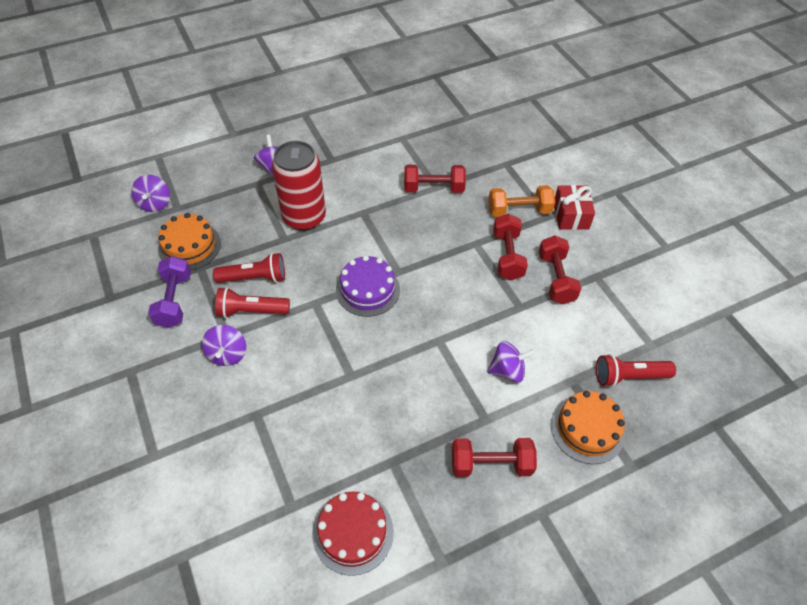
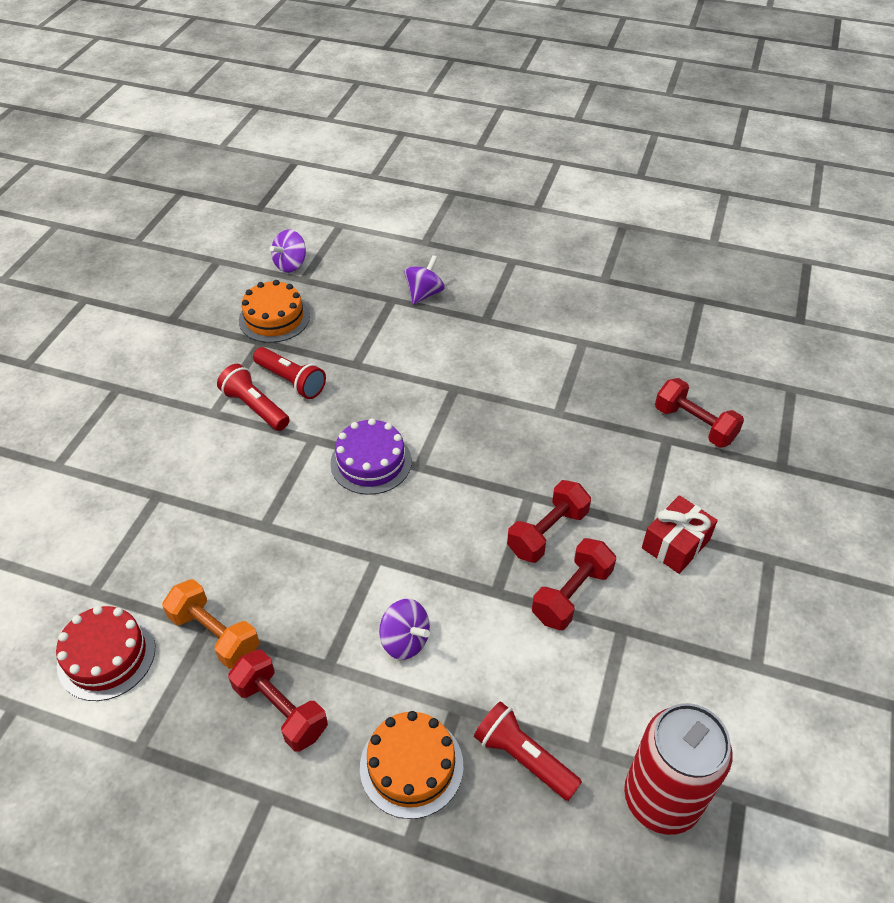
camera: 45 degrees right, 5 degrees down
purple dumbbell [148,256,191,328] -> none
purple spinning top [202,325,246,366] -> none
red can [272,141,326,231] -> red can moved to [624,703,732,835]
red dumbbell [404,165,466,193] -> red dumbbell moved to [655,378,744,448]
orange dumbbell [488,185,555,217] -> orange dumbbell moved to [162,579,259,669]

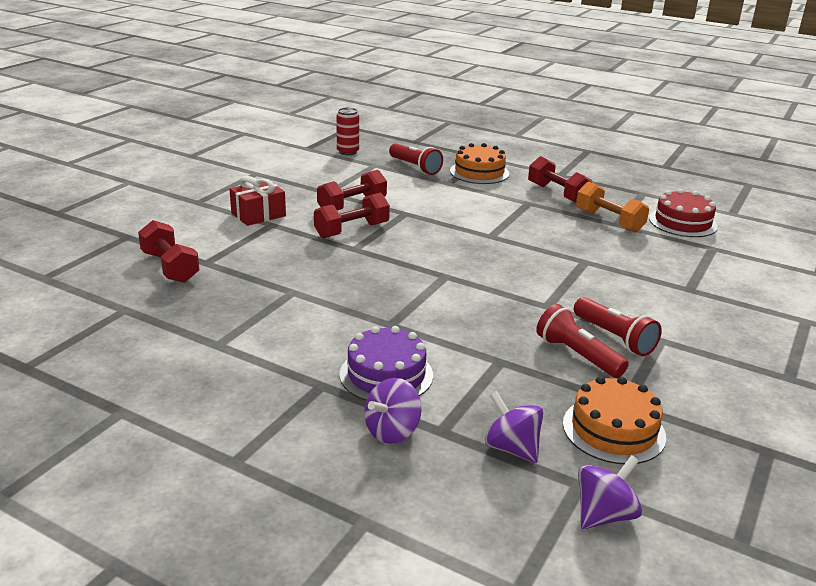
camera: 170 degrees left, 20 degrees down
purple cake [330,418,412,495] -> purple cake moved to [340,326,433,401]
purple spinning top [379,599,430,660] -> purple spinning top moved to [485,391,543,463]
red can [624,703,732,835] -> red can [336,108,359,155], size x0.53

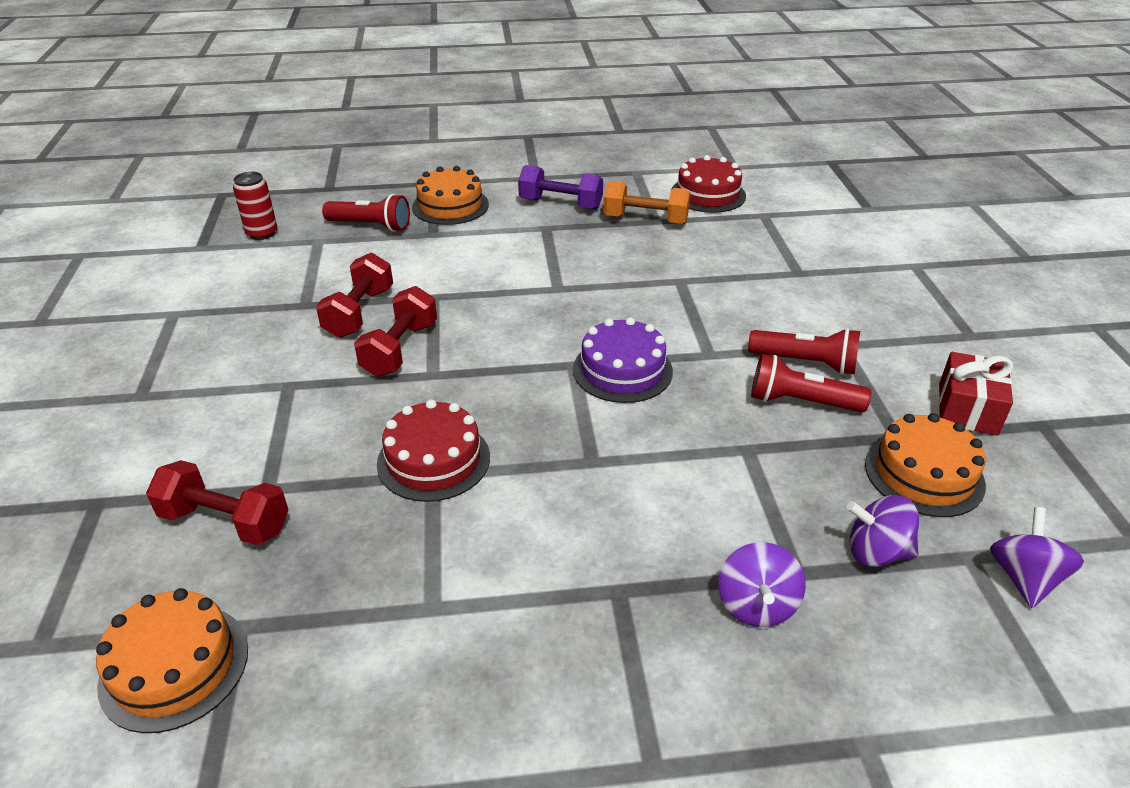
camera: 35 degrees left, 10 degrees up
red gift [229,176,286,226] -> red gift moved to [939,352,1013,436]
purple cake [340,326,433,401] -> purple cake moved to [573,317,673,403]
red dumbbell [528,156,592,203] -> purple dumbbell [518,165,603,210]
none -> orange cake [96,588,248,733]
none -> red cake [377,399,490,502]

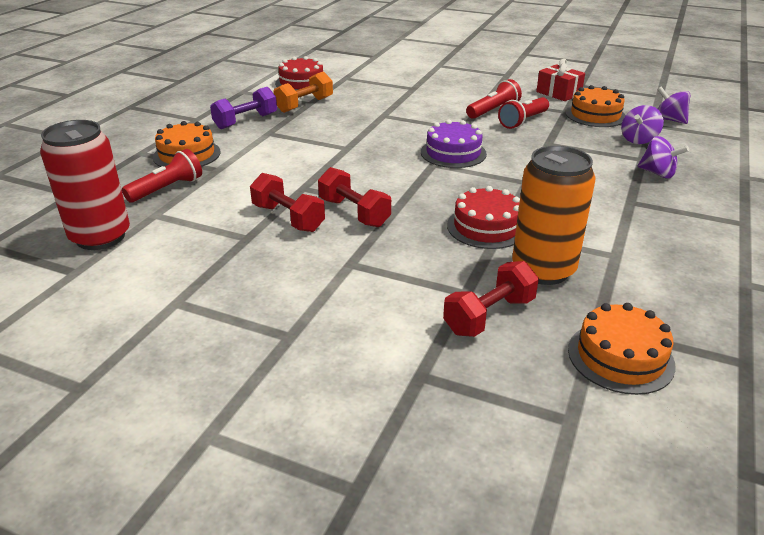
camera: 60 degrees left, 5 degrees down
red can [233,172,277,240] -> red can [40,120,130,250], size x1.87
none -> orange can [512,146,595,285]

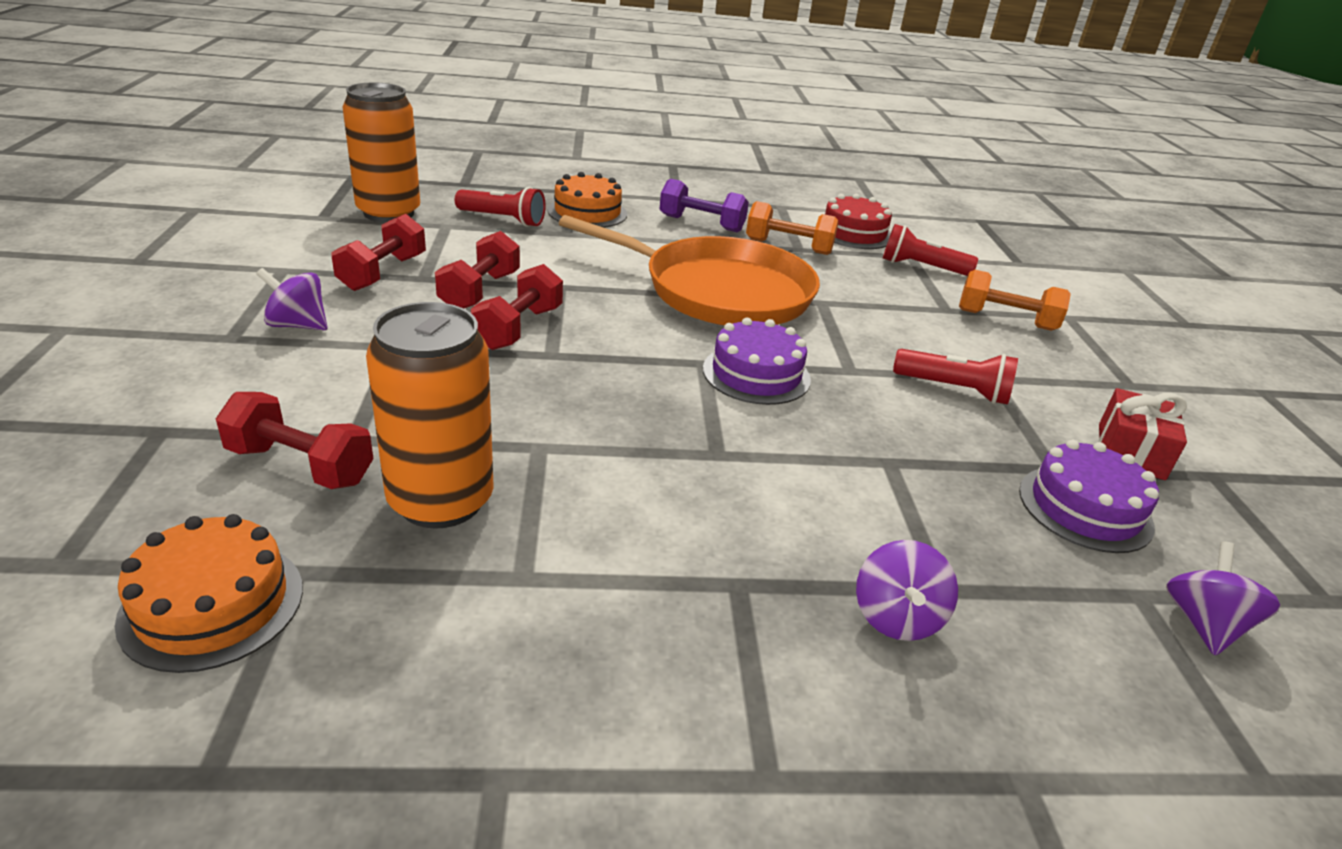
camera: 60 degrees right, 0 degrees up
red can [40,120,130,250] -> orange can [343,83,420,223]
red cake [447,186,520,249] -> none
red flashlight [498,97,549,129] -> red flashlight moved to [883,224,978,276]
orange cake [566,85,625,127] -> purple cake [1019,440,1159,553]
purple spinning top [621,105,664,144] -> purple spinning top moved to [256,268,327,330]
none -> red dumbbell [331,214,426,291]
none -> orange pan [559,215,820,326]
none -> orange dumbbell [959,270,1071,331]

